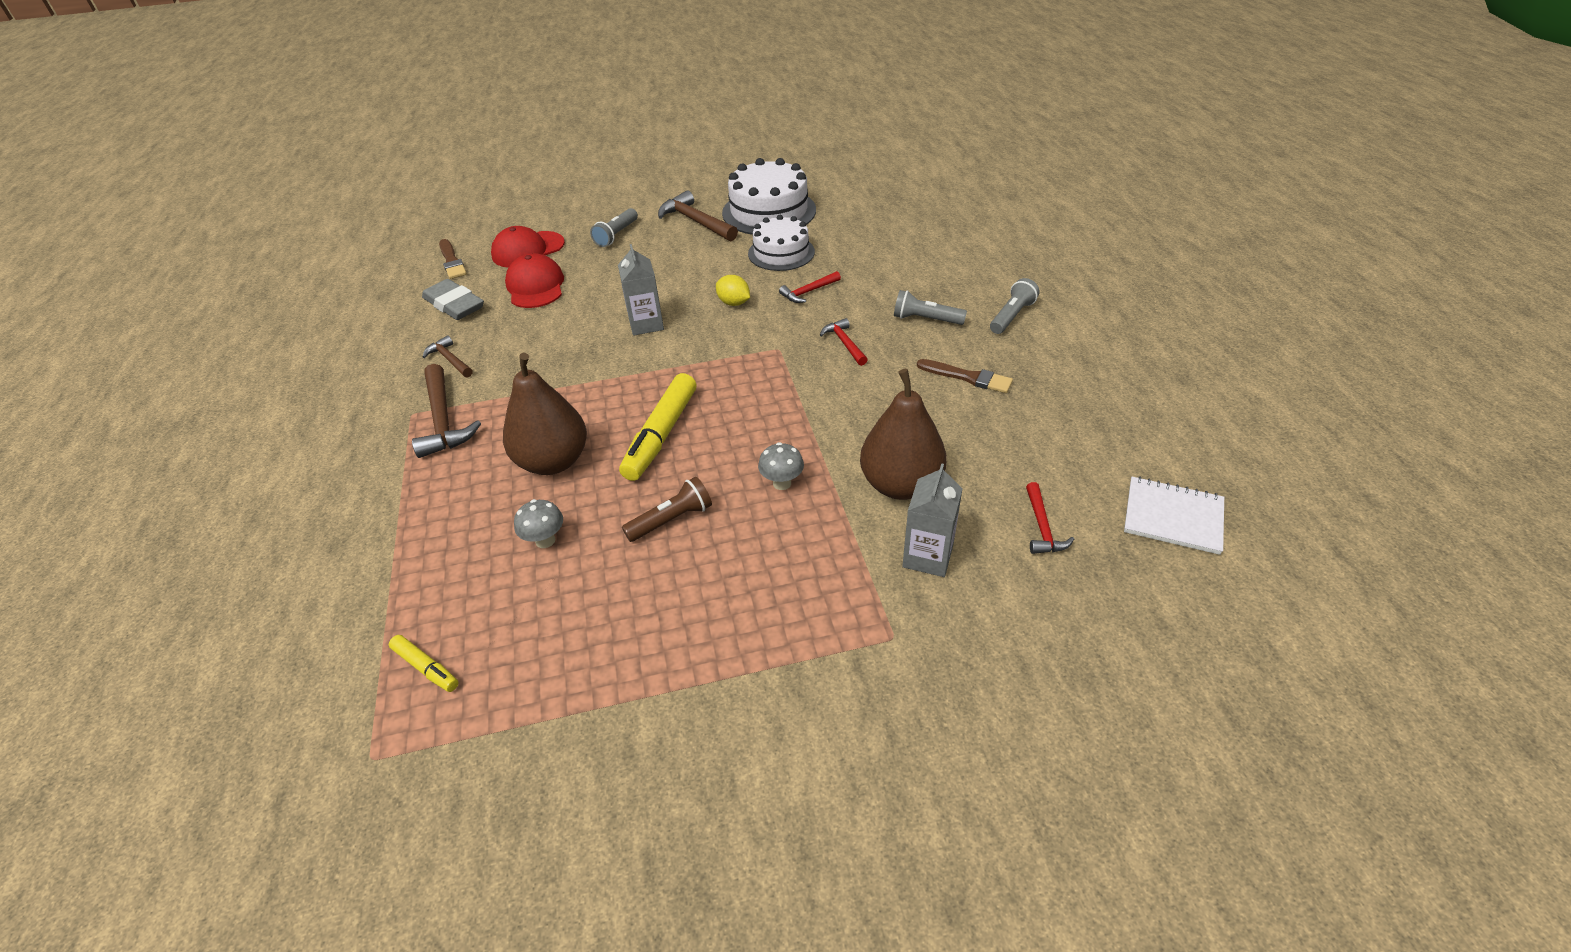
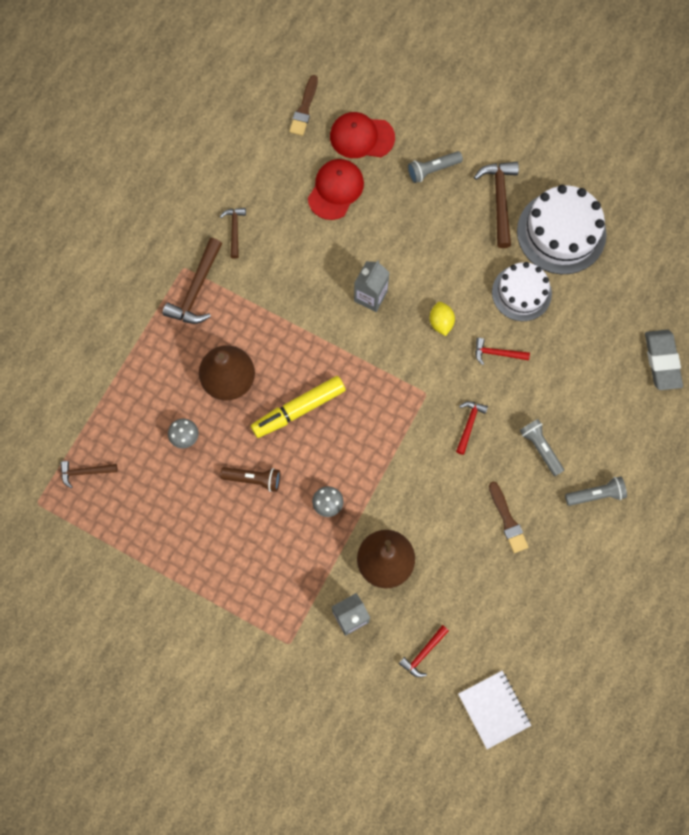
camera: 40 degrees right, 30 degrees up
yellow marker [389,635,459,692] -> brown hammer [60,461,118,488]
grey eraser [422,279,484,320] -> grey eraser moved to [645,330,683,390]

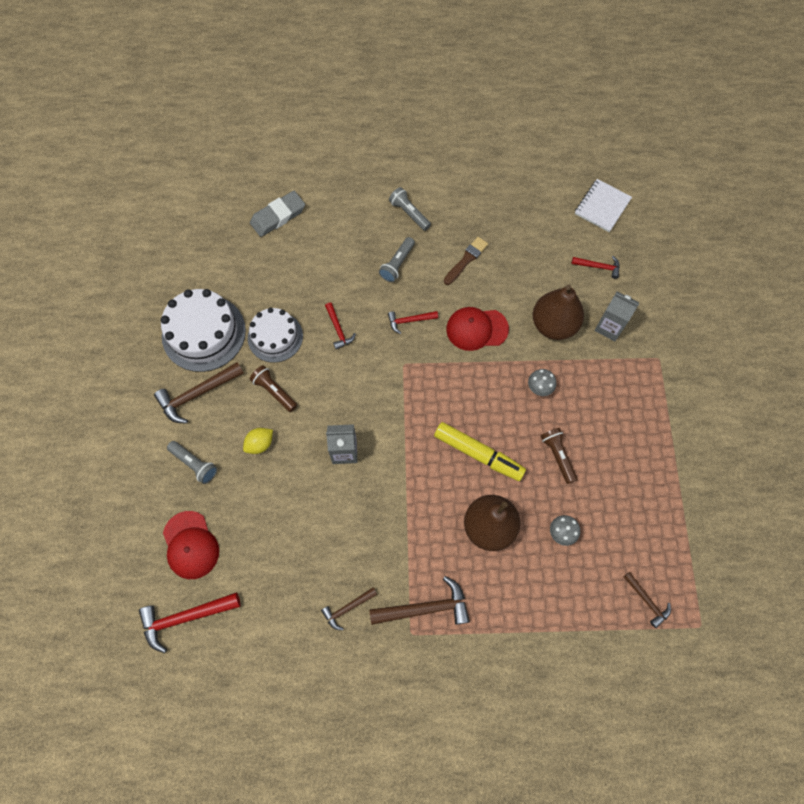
camera: 120 degrees left, 5 degrees down
brown brush [289,75,318,136] -> red hammer [139,592,241,653]
red cap [308,159,364,220] -> red cap moved to [446,307,509,351]
yellow lemon [429,302,455,336] -> yellow lemon moved to [243,428,273,454]
none -> brown flashlight [250,365,297,412]

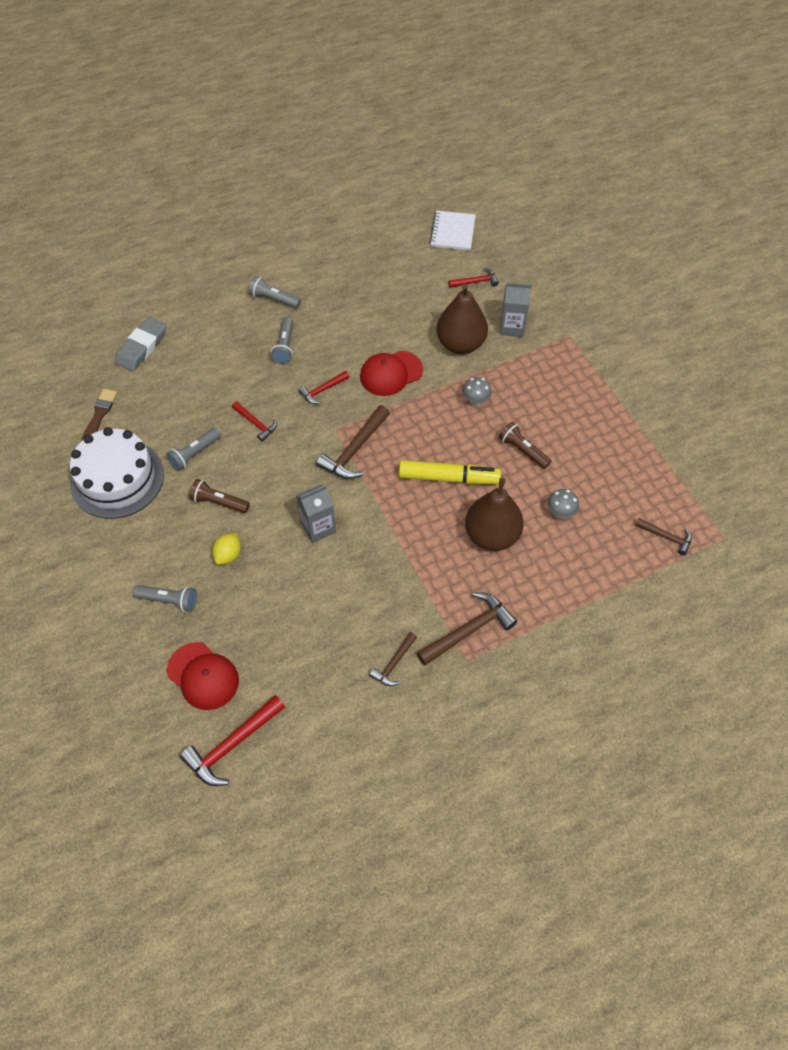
camera: 25 degrees left, 10 degrees down
brown hammer [154,362,244,424] -> brown hammer moved to [316,405,390,479]
white cake [248,308,303,363] -> grey flashlight [166,428,221,471]
brown brush [444,237,488,285] -> brown brush moved to [81,389,117,441]

